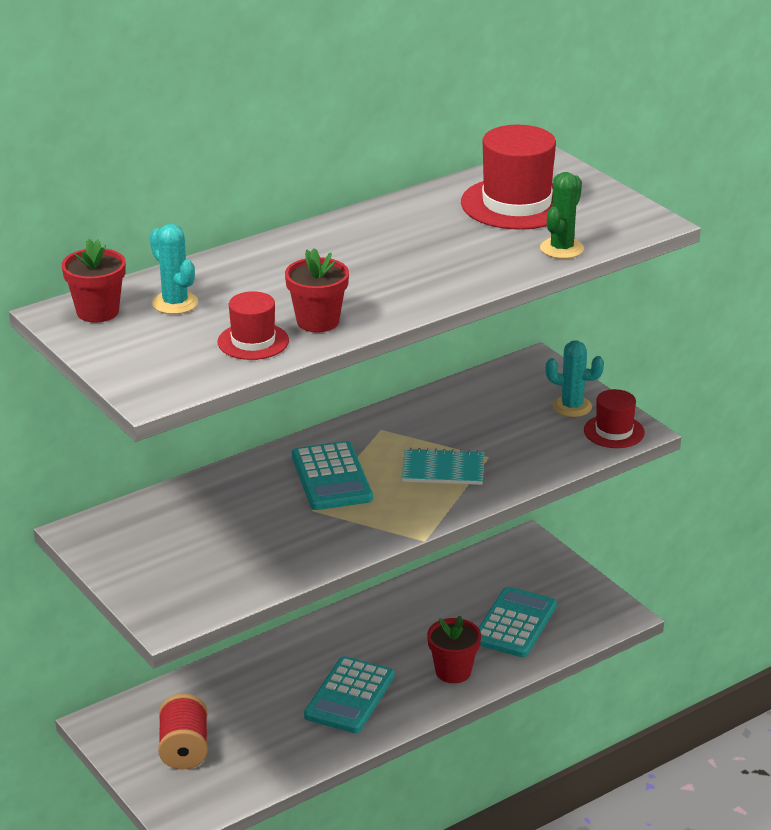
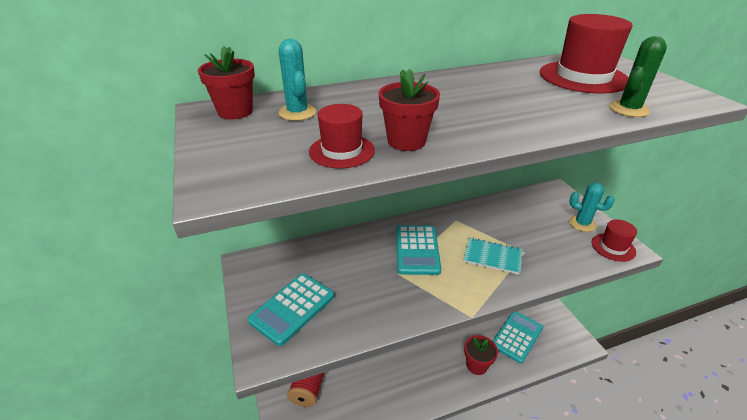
camera: 15 degrees right, 5 degrees up
turquoise calculator [304,656,394,733] -> turquoise calculator moved to [248,274,334,346]

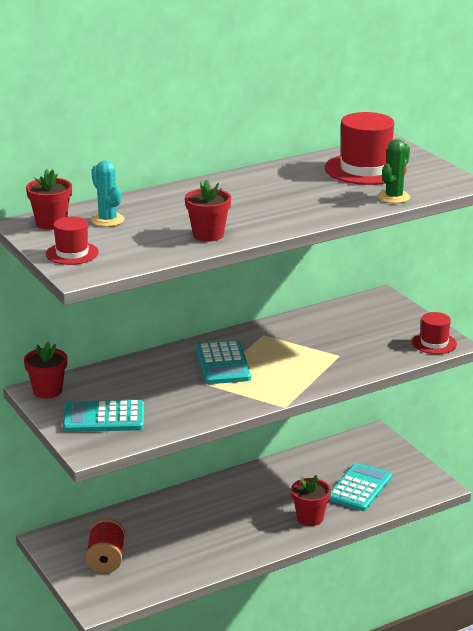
camera: 10 degrees left, 10 degrees down
turquoise calculator [248,274,334,346] -> turquoise calculator turned 60 degrees clockwise [63,400,144,432]
red hat [309,104,375,168] -> red hat moved to [46,217,99,265]
turquoise notebook [463,238,523,275] -> none
turquoise cactus [569,183,615,232] -> none
none -> red flower pot [24,342,67,399]

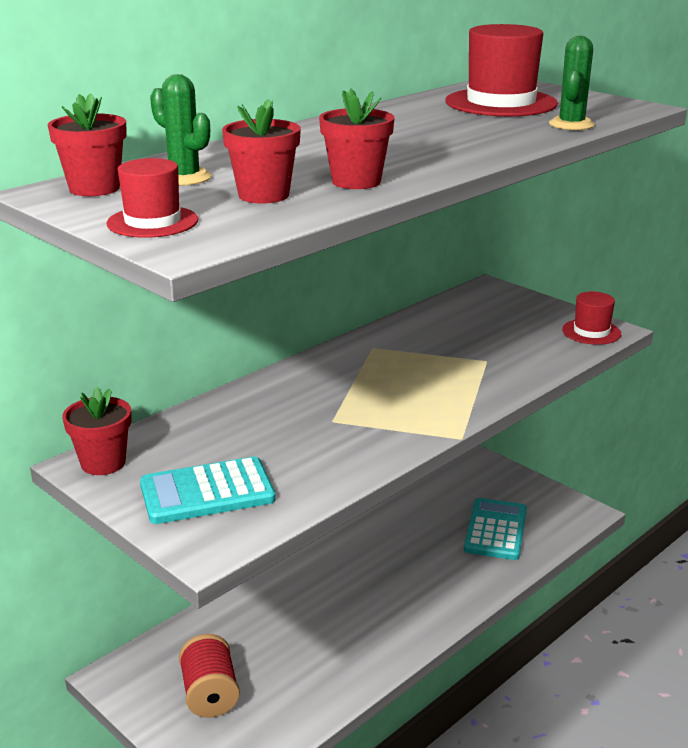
camera: 15 degrees left, 0 degrees up
turquoise cactus [91,160,124,227] -> green cactus [150,74,212,186]
turquoise calculator [196,340,251,384] -> none
red flower pot [291,475,331,526] -> red flower pot moved to [222,99,301,204]

